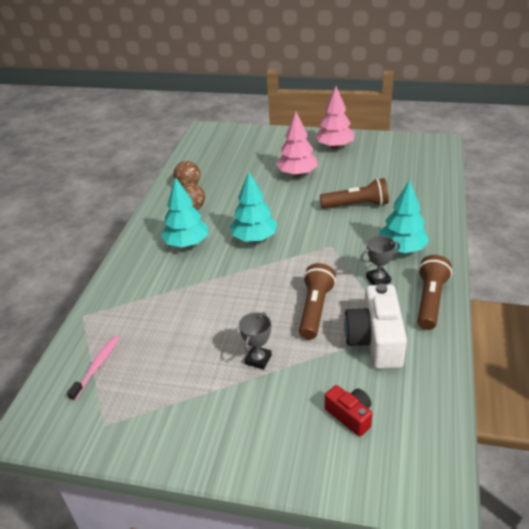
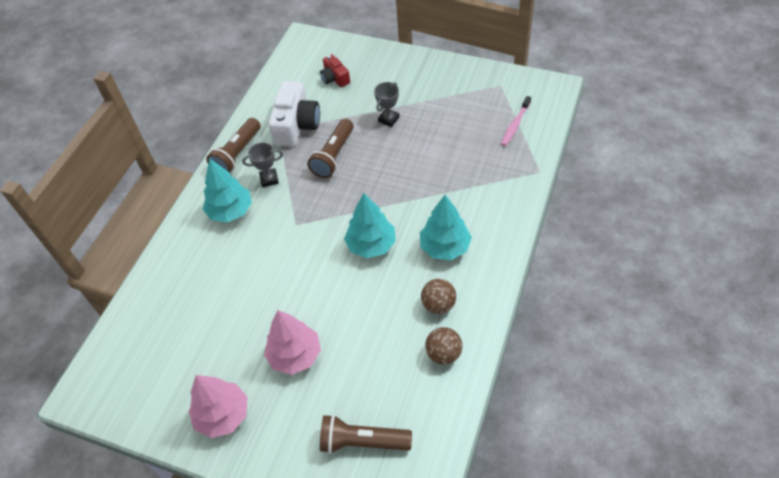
camera: 170 degrees left, 15 degrees up
brown flashlight [320,178,389,209] -> brown flashlight moved to [320,415,412,454]

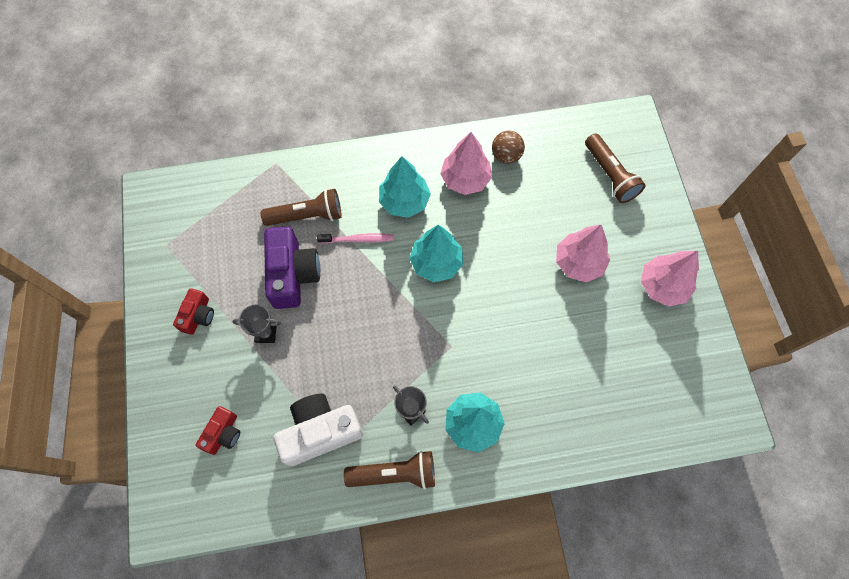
camera: 125 degrees left, 15 degrees up
brown flashlight [307,119,354,178] -> brown flashlight moved to [261,189,342,226]
brown ball [421,279,456,314] -> pink tree [440,132,492,195]
pink toothbrush [501,96,531,146] -> pink toothbrush moved to [317,233,394,244]
none -> red camera [173,288,214,335]
none -> purple camera [264,226,320,309]

